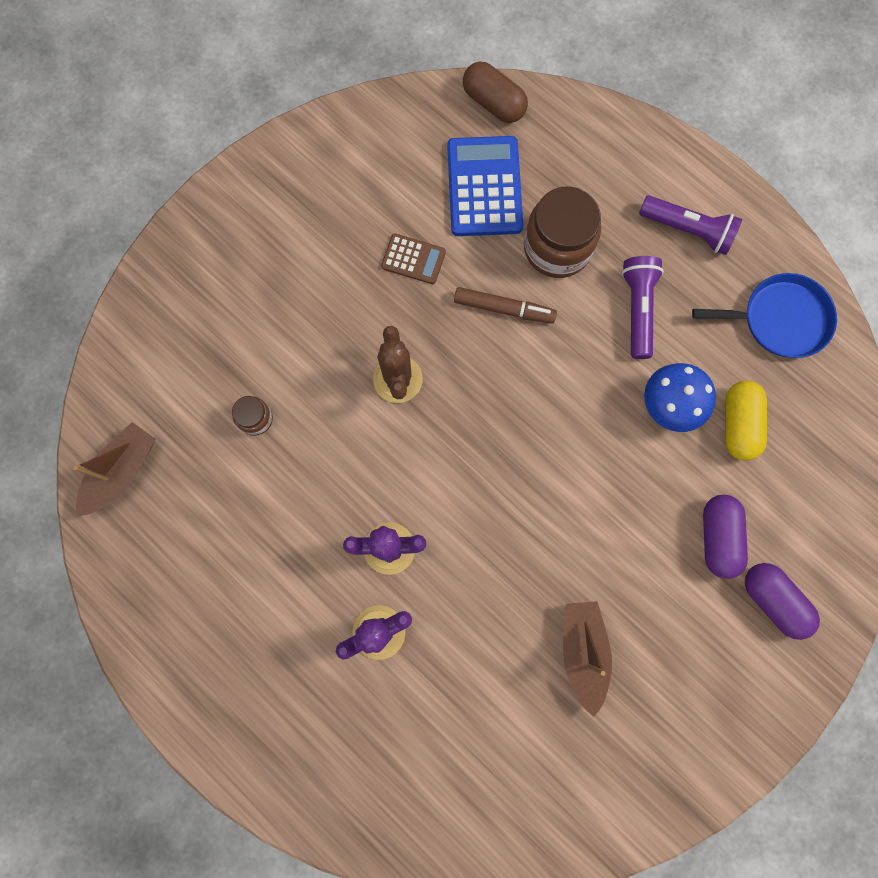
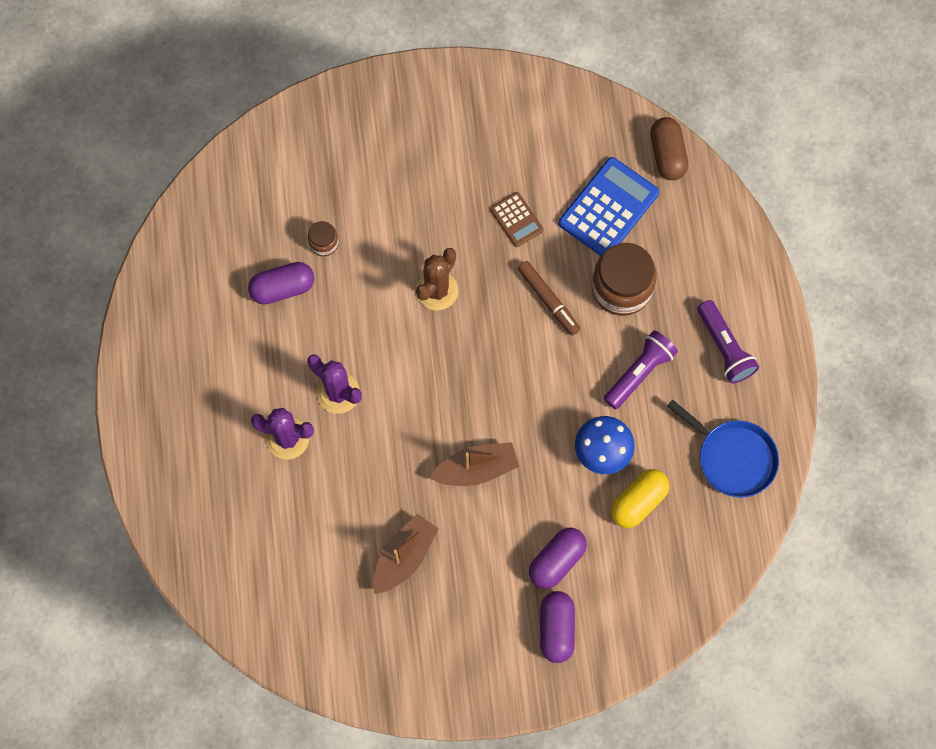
camera: 40 degrees right, 5 degrees down
brown boat [73,422,156,517] -> brown boat moved to [430,442,519,486]
none -> purple capsule [248,262,314,304]

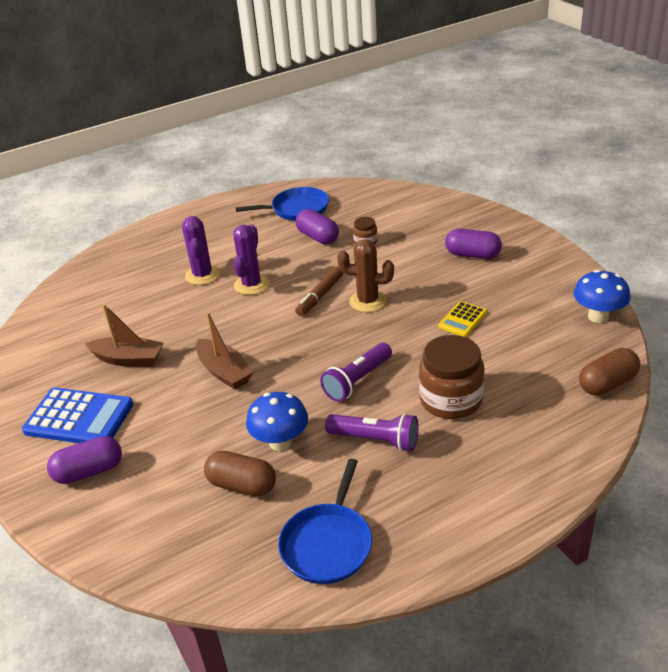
camera: 70 degrees right, 35 degrees down
brown calculator [490,192,544,247] -> yellow calculator [439,301,487,337]
brown marker [518,261,580,336] -> brown marker moved to [295,266,343,316]
purple capsule [529,528,587,589] -> purple capsule moved to [445,229,502,259]
blue calculator [559,157,659,256] -> blue calculator moved to [22,388,134,443]
yellow capsule [611,469,669,528] -> brown capsule [204,451,276,496]
purple flashlight [697,300,759,384] -> purple flashlight moved to [320,343,392,402]
none -> blue pan [236,187,329,221]
none -> blue mushroom [574,270,630,323]

